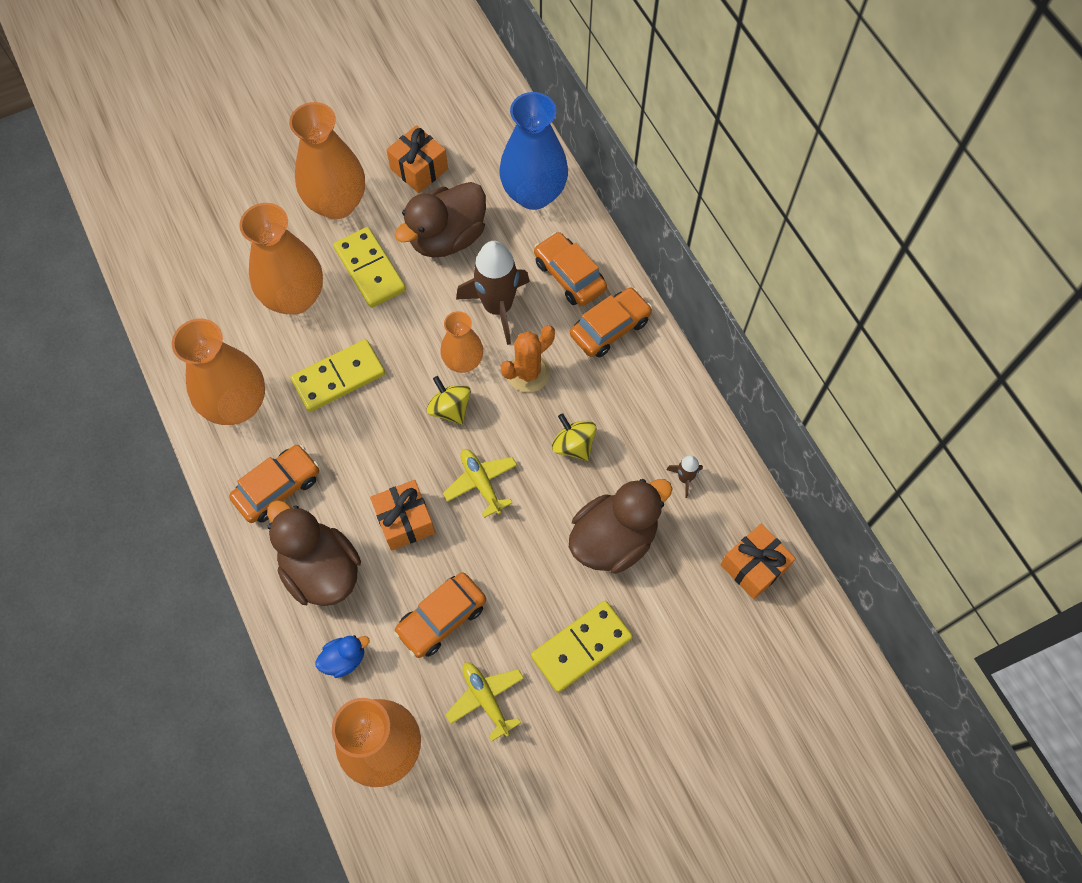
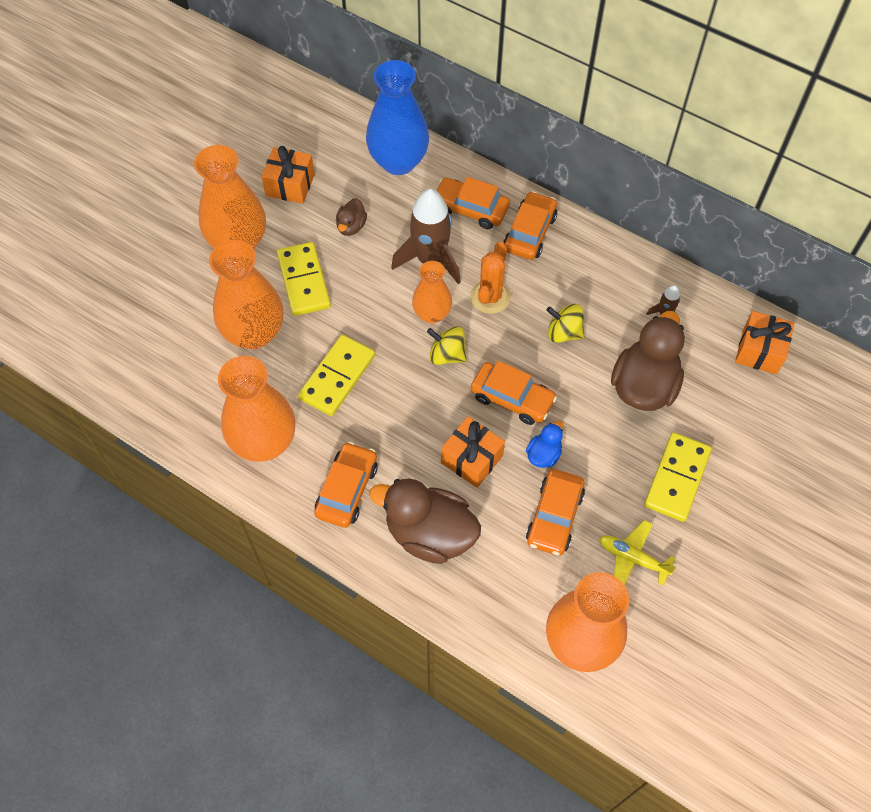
camera: 30 degrees left, 5 degrees down
blue duck [315,635,369,678] -> blue duck moved to [526,421,563,468]
yellow domino [333,227,406,308] -> yellow domino turned 45 degrees clockwise [277,242,331,316]
brown duck [395,182,486,258] -> brown duck [336,198,367,236], size x0.48
yellow plane [443,449,517,518] -> orange car [471,361,557,425]

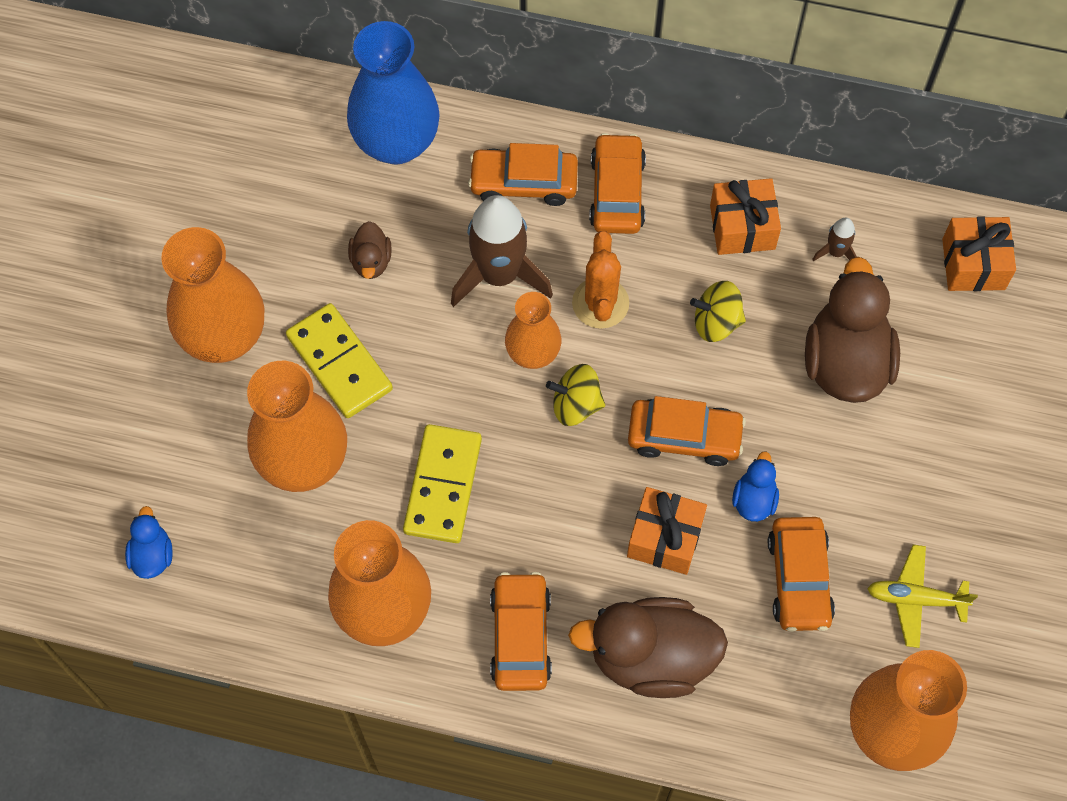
camera: 20 degrees left, 5 degrees up
orange gift [261,146,315,204] -> orange gift moved to [710,178,781,255]
yellow domino [644,432,712,522] -> none
none -> blue duck [125,506,173,579]

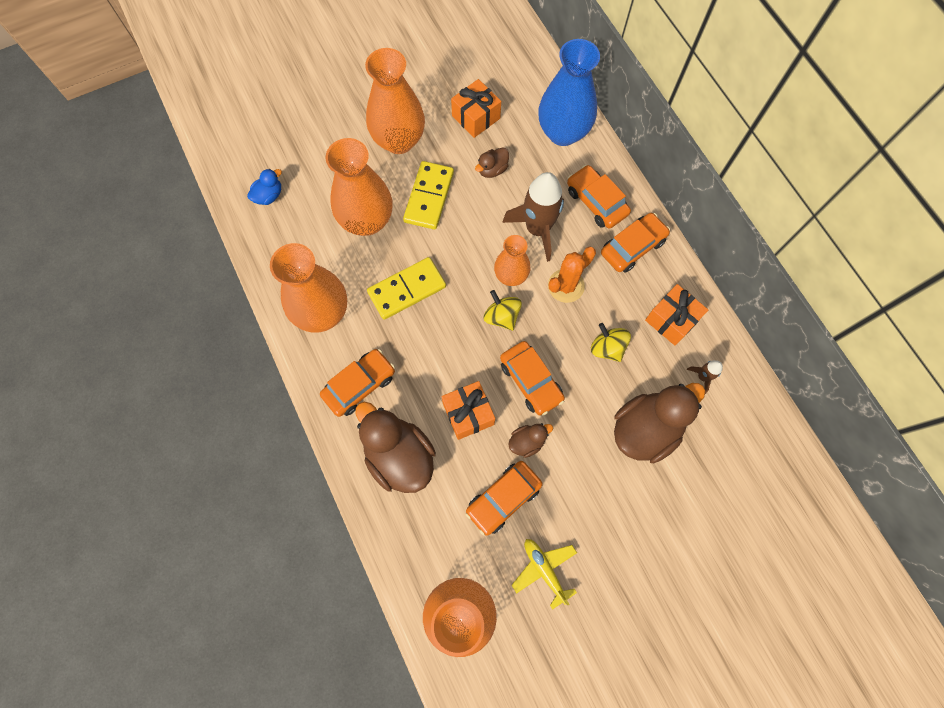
camera: 50 degrees right, 5 degrees up
blue duck [732,451,779,522] -> brown duck [508,423,553,458]
orange gift [942,216,1016,291] -> orange gift moved to [451,79,501,138]

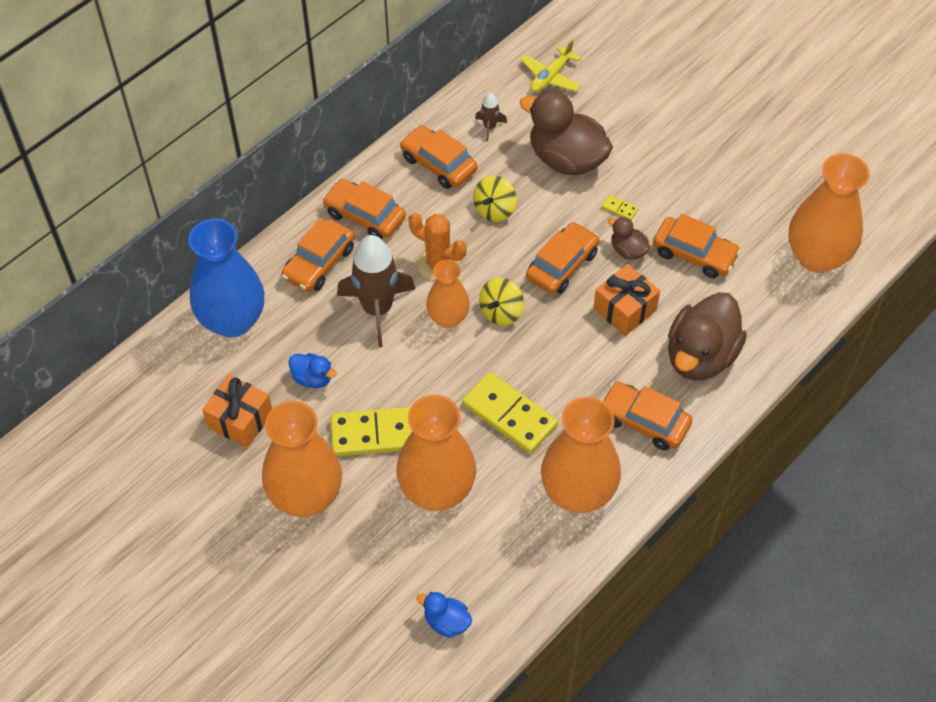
camera: 110 degrees left, 15 degrees down
brown duck [475,147,509,178] -> blue duck [288,353,337,388]
yellow plane [512,539,577,609] -> yellow plane moved to [520,40,581,92]
orange gift [645,284,708,345] -> orange car [400,125,478,189]
none -> yellow domino [602,195,638,221]

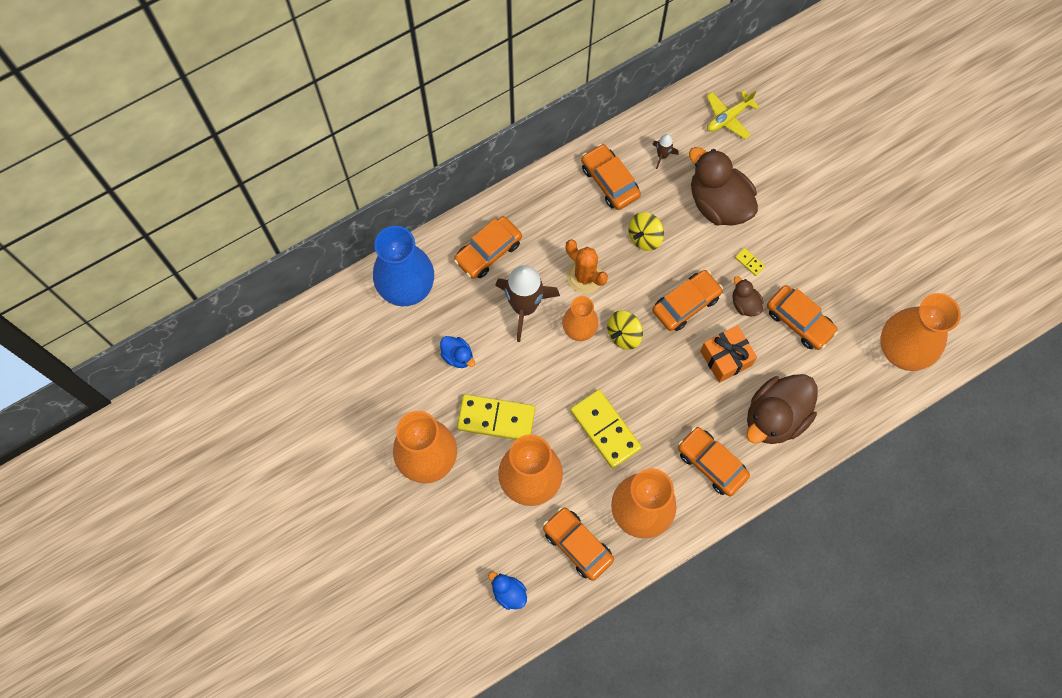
camera: 15 degrees right, 15 degrees up
orange gift [202,374,272,448] -> none
orange car [322,179,406,239] -> orange car moved to [543,507,614,581]

